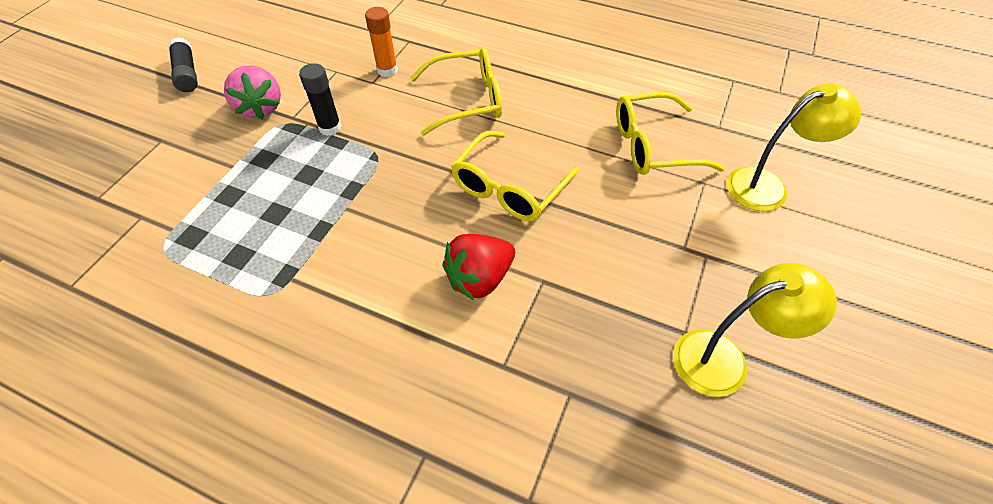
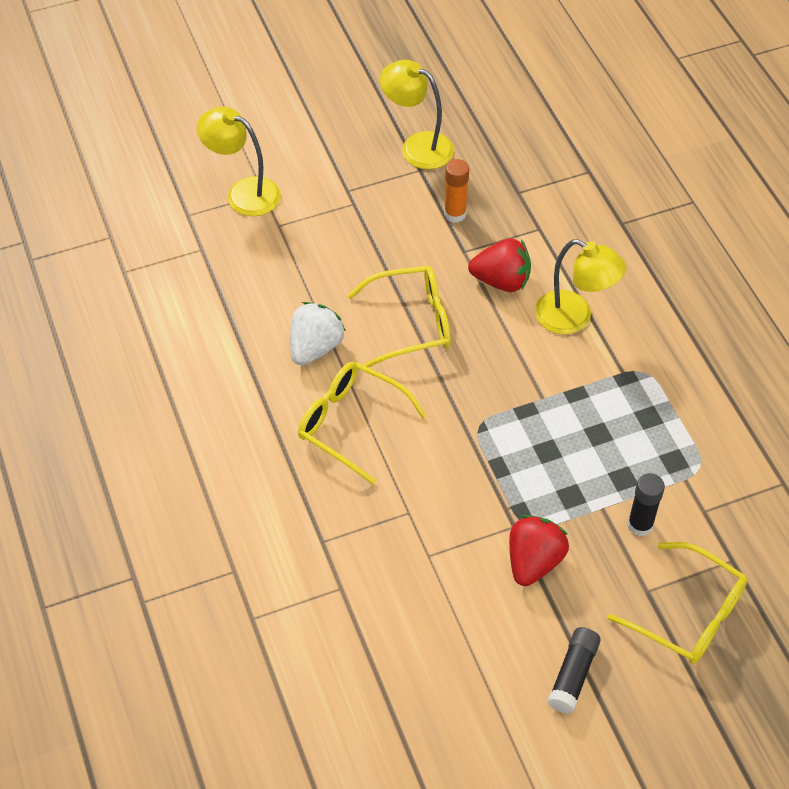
camera: 135 degrees left, 0 degrees up
pink strawberry [224,65,281,120] -> red strawberry [509,515,569,586]
black glue stick [299,63,341,136] -> black glue stick moved to [627,473,665,536]
orange glue stick [365,7,398,77] -> orange glue stick moved to [444,159,469,223]
yellow glasses [616,92,725,175] -> yellow glasses moved to [607,542,748,664]
none -> white strawberry [290,302,346,365]
none -> yellow lamp [535,239,626,335]

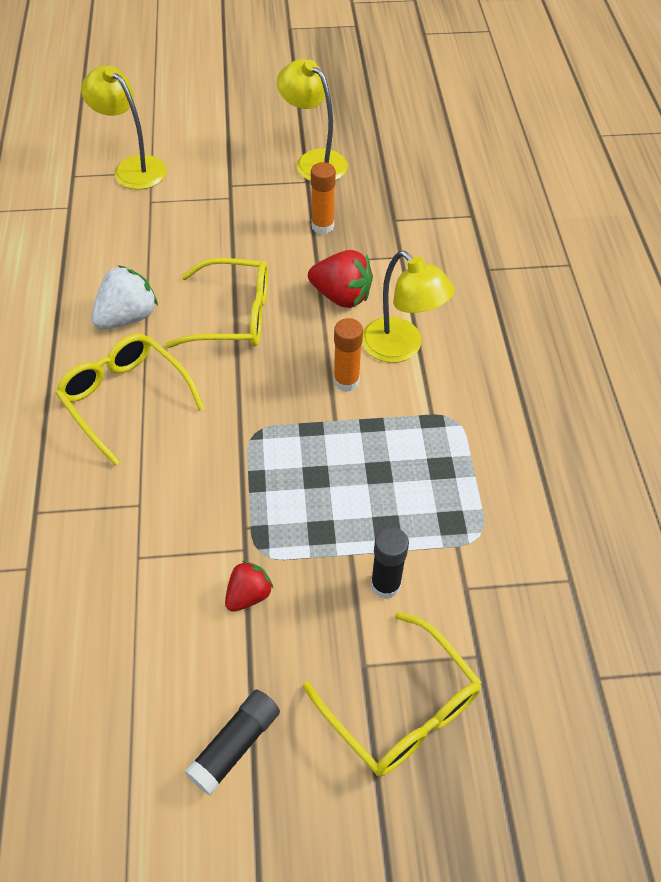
camera: 15 degrees right, 0 degrees up
red strawberry [509,515,569,586] -> red strawberry [225,561,273,612], size x0.62
none -> orange glue stick [333,318,363,392]

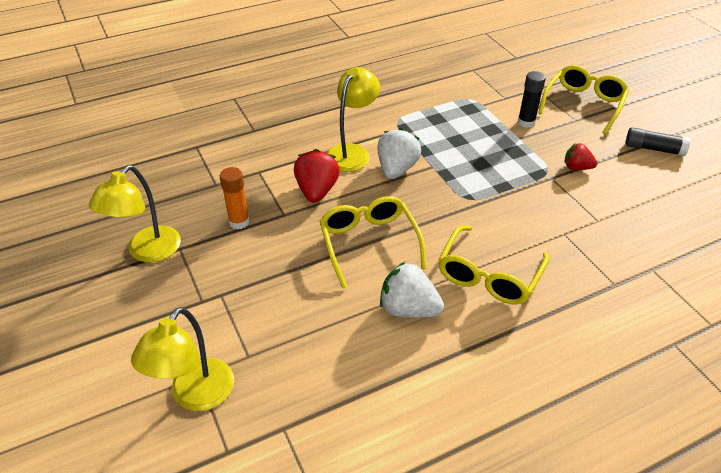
camera: 110 degrees left, 10 degrees down
orange glue stick [333,318,363,392] -> white strawberry [377,128,421,179]

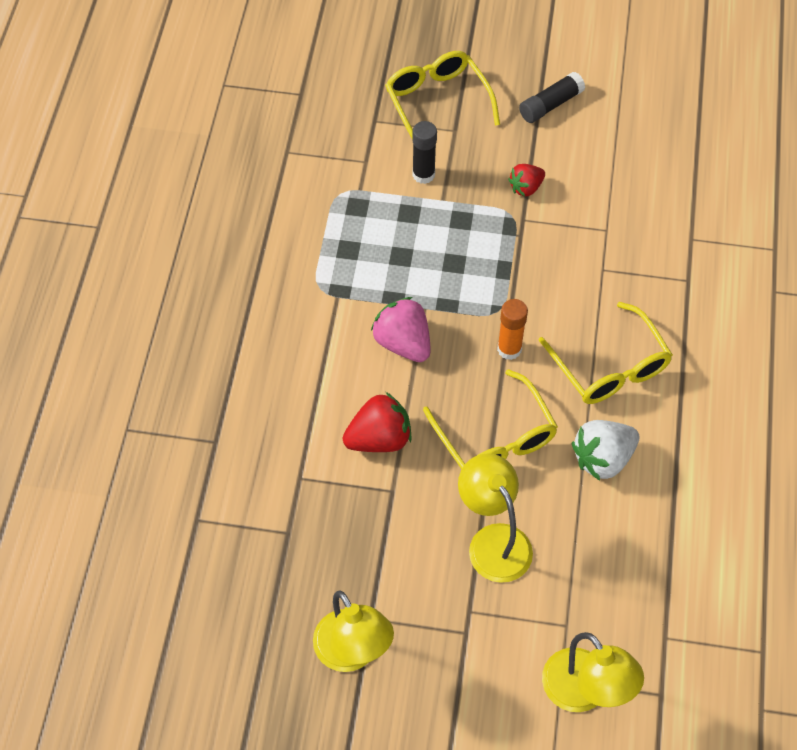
camera: 55 degrees left, 15 degrees up
orange glue stick [220,167,250,229] -> orange glue stick moved to [497,299,528,360]
red strawberry [294,149,340,203] -> red strawberry turned 120 degrees clockwise [343,392,412,452]
yellow glasses [320,196,427,288] -> yellow glasses turned 135 degrees counterclockwise [423,369,558,469]
yellow lamp [327,67,380,172] -> yellow lamp moved to [458,453,533,583]
white strawberry [377,128,421,179] -> pink strawberry [371,297,431,362]

